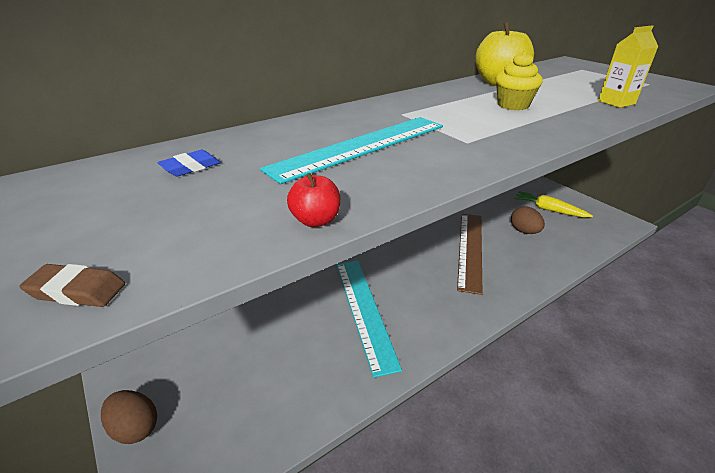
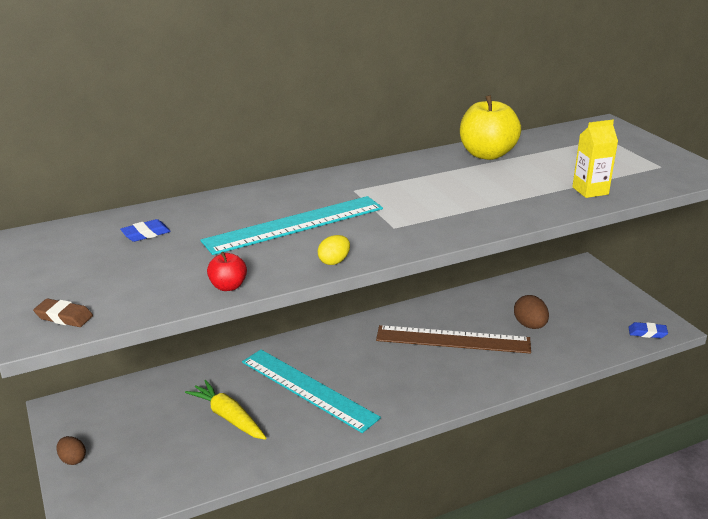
camera: 10 degrees right, 5 degrees down
brown egg [101,390,157,444] -> brown egg [57,436,86,465], size x0.64
turquoise ruler [336,260,402,378] -> turquoise ruler turned 45 degrees counterclockwise [242,350,381,433]
brown ruler [457,214,483,295] -> brown ruler turned 75 degrees clockwise [376,325,531,354]
yellow cupcake [496,51,543,110] -> none
yellow carrot [514,191,593,217] -> yellow carrot moved to [185,380,266,440]
none -> yellow egg [318,235,350,265]
none -> blue eraser [628,322,668,338]

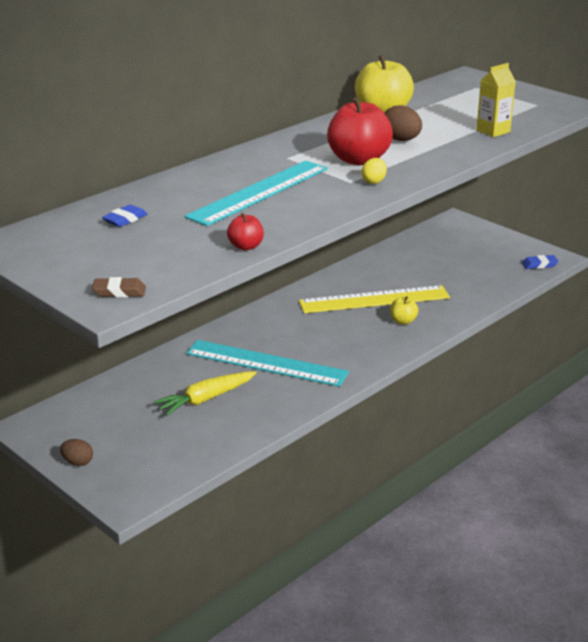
camera: 20 degrees left, 0 degrees up
yellow carrot [185,380,266,440] -> yellow carrot turned 60 degrees counterclockwise [153,371,257,416]
yellow egg [318,235,350,265] -> yellow egg moved to [361,158,387,184]
brown ruler [376,325,531,354] -> yellow ruler [299,285,450,313]
brown egg [514,295,549,329] -> brown egg moved to [385,105,422,141]
none -> red apple [327,97,393,165]
none -> yellow apple [390,296,418,325]

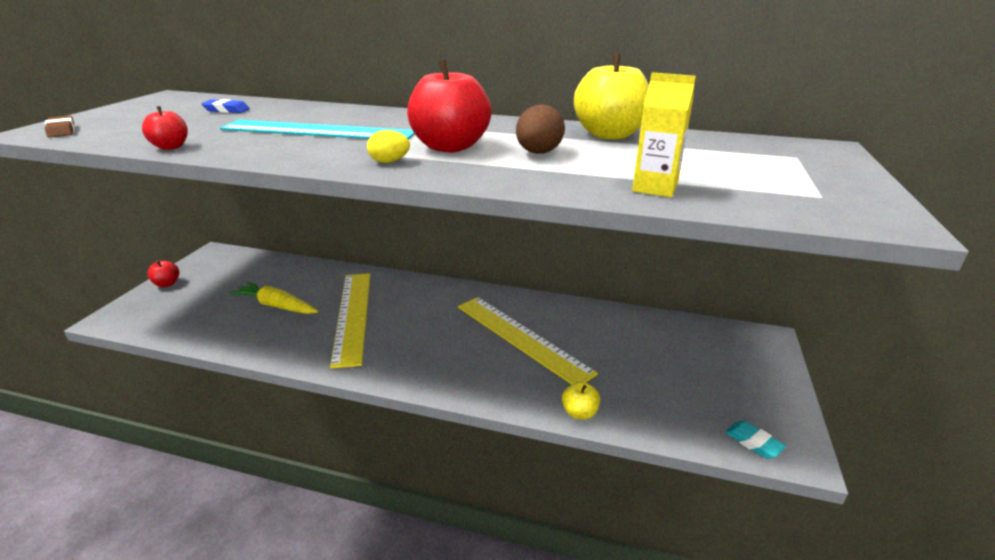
camera: 60 degrees right, 0 degrees up
brown egg [60,439,93,466] -> red apple [147,260,179,287]
turquoise ruler [186,340,349,387] -> yellow ruler [330,273,370,369]
yellow apple [390,296,418,325] -> yellow apple moved to [562,382,600,419]
blue eraser [522,255,559,269] -> turquoise eraser [725,421,786,459]

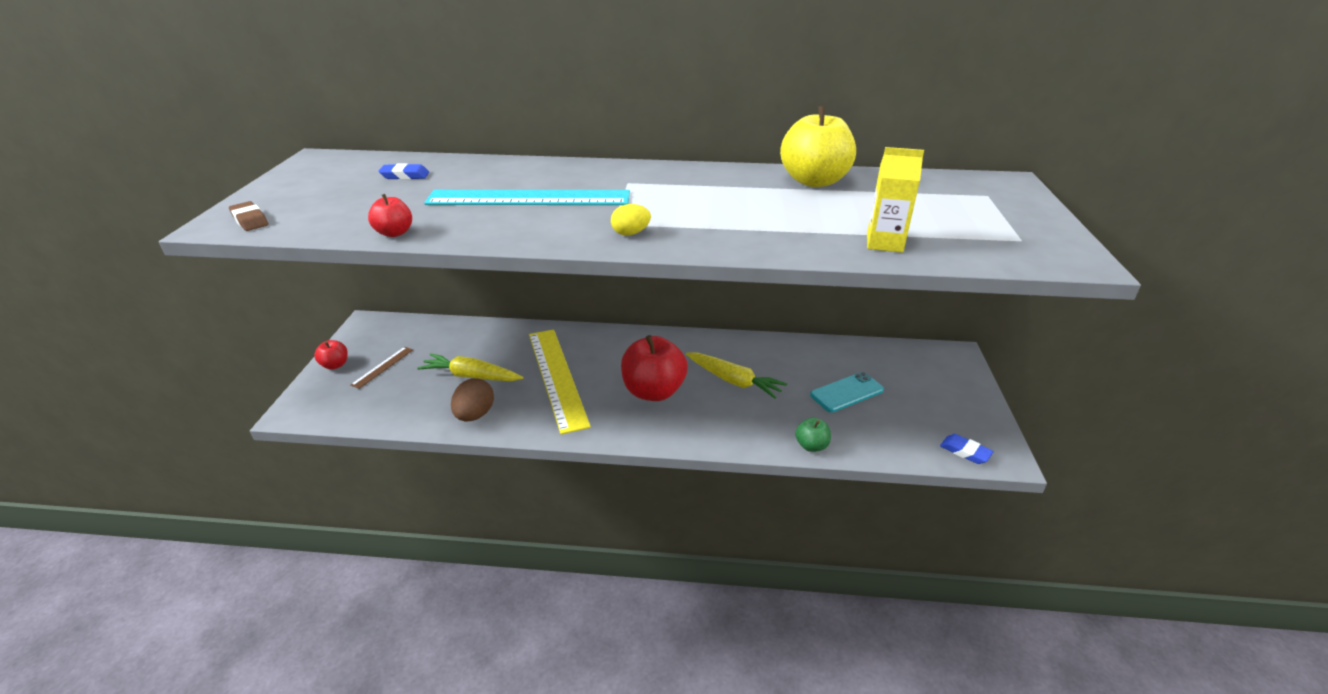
camera: 10 degrees left, 5 degrees up
red apple [407,60,491,152] -> red apple moved to [621,335,687,401]
yellow ruler [458,297,598,385] -> yellow carrot [686,352,787,399]
brown egg [516,104,565,154] -> brown egg moved to [451,378,494,421]
yellow apple [562,382,600,419] -> green apple [795,418,831,452]
turquoise eraser [725,421,786,459] -> blue eraser [940,434,994,464]
none -> brown ruler [351,347,413,389]
none -> turquoise phone [810,372,884,412]

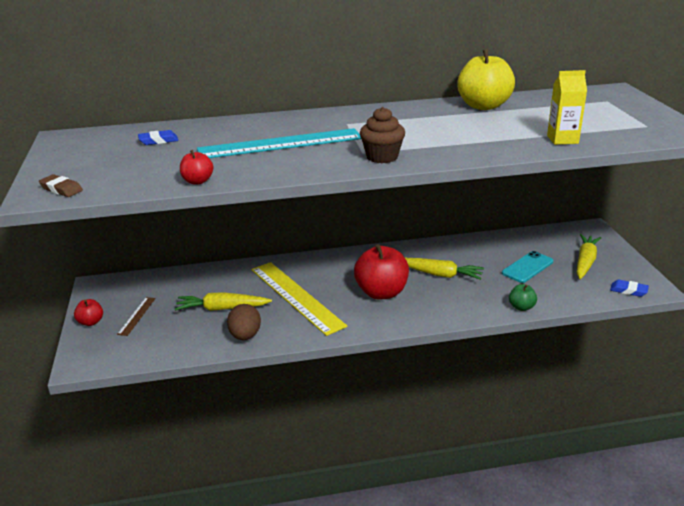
camera: 15 degrees left, 5 degrees down
yellow egg [611,204,651,235] -> brown cupcake [360,107,405,163]
none -> yellow carrot [577,234,601,279]

